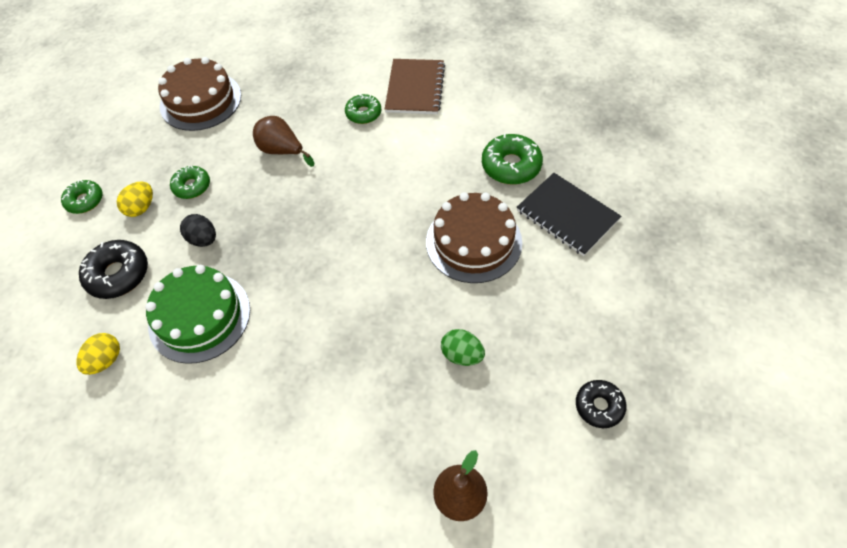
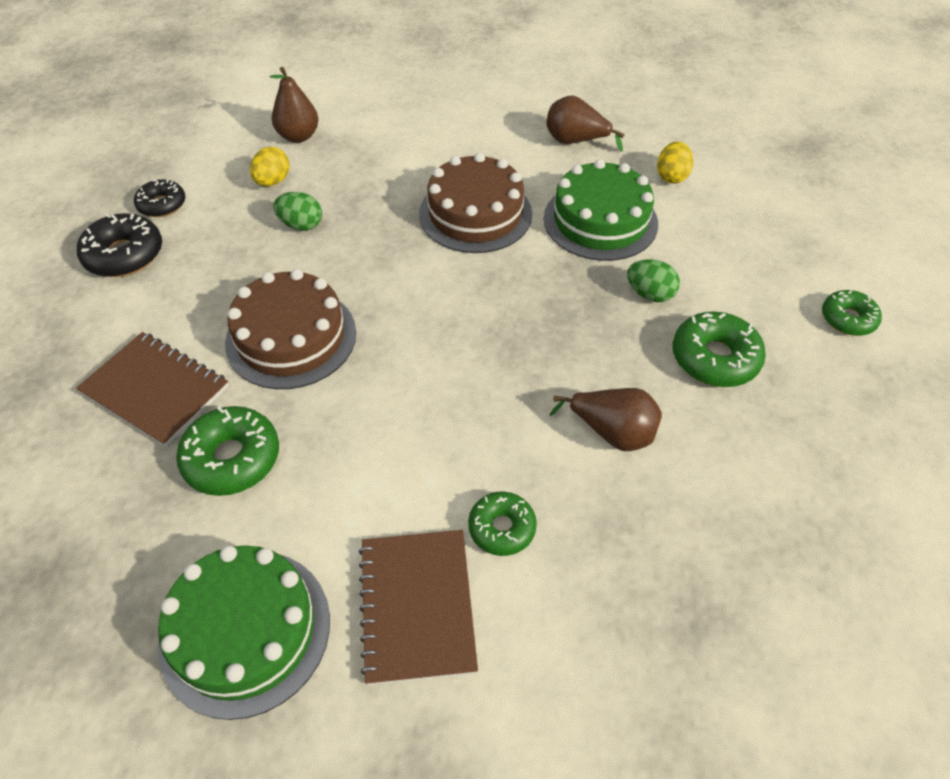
camera: 165 degrees right, 5 degrees down
black donut [79,240,148,299] -> black donut moved to [77,213,162,277]
yellow egg [117,181,153,217] -> yellow egg moved to [250,147,289,186]
brown cake [158,57,241,131] -> brown cake moved to [419,153,532,253]
green donut [170,165,210,199] -> green donut [673,311,766,387], size x1.54
black egg [180,214,216,247] -> green egg [627,259,680,302]
black notebook [517,173,621,256] -> brown notebook [76,332,229,447]
none -> green cake [158,545,330,720]
none -> brown pear [547,95,625,152]

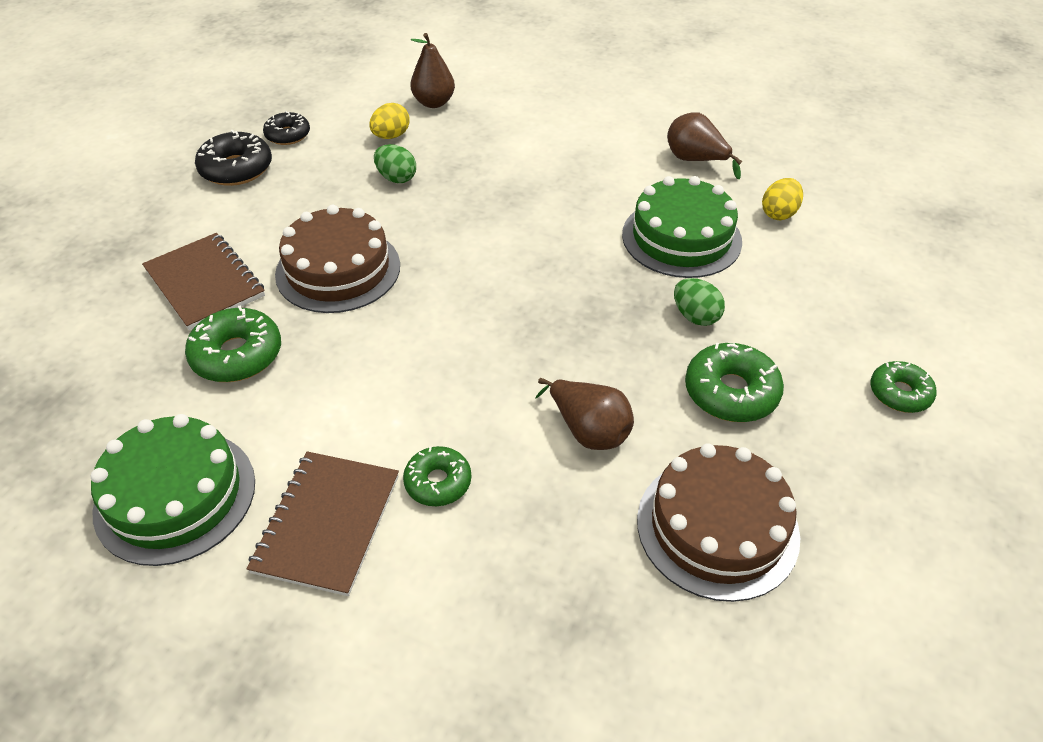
camera: 20 degrees right, 5 degrees down
brown cake [419,153,532,253] -> brown cake moved to [637,443,800,602]

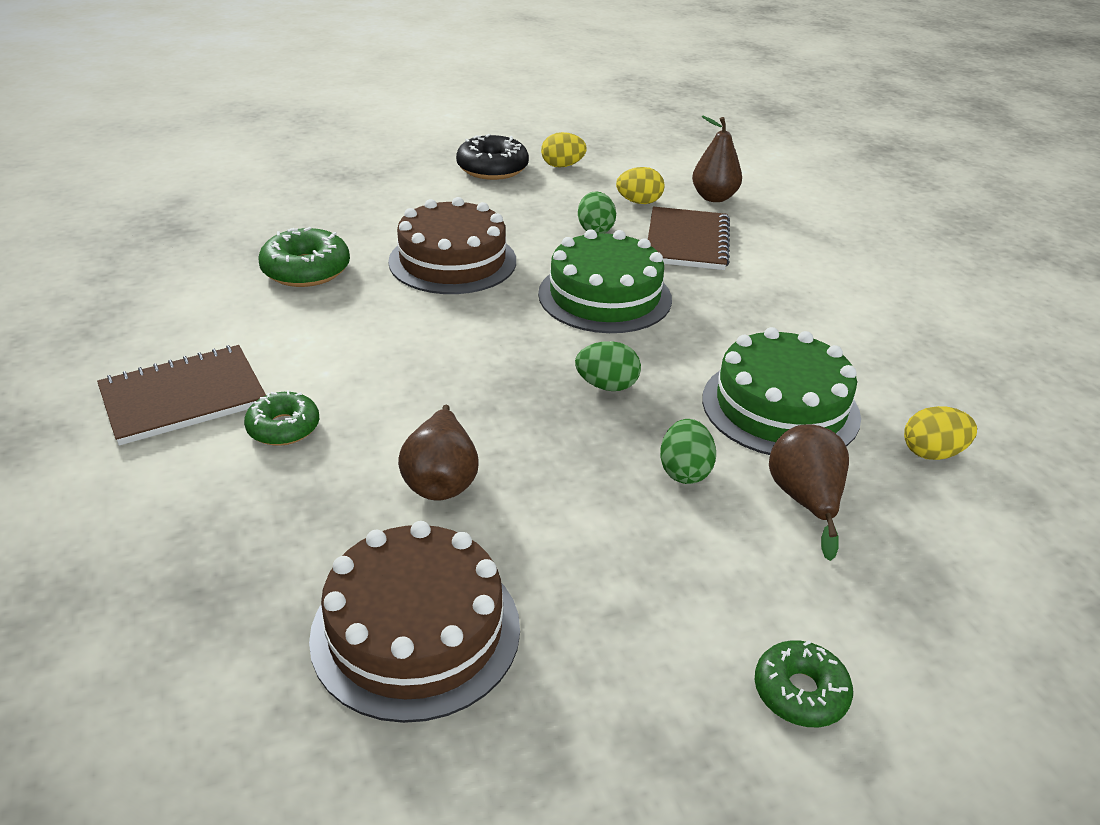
camera: 45 degrees right, 10 degrees down
green cake [91,414,255,566] -> green cake moved to [538,229,672,333]
brown notebook [142,233,265,330] -> brown notebook moved to [648,206,730,270]
black donut [263,111,310,145] -> yellow egg [541,132,587,168]
brown pear [667,112,742,179] -> brown pear moved to [769,424,849,561]
green donut [685,343,784,422] -> none
none -> green egg [575,341,641,391]

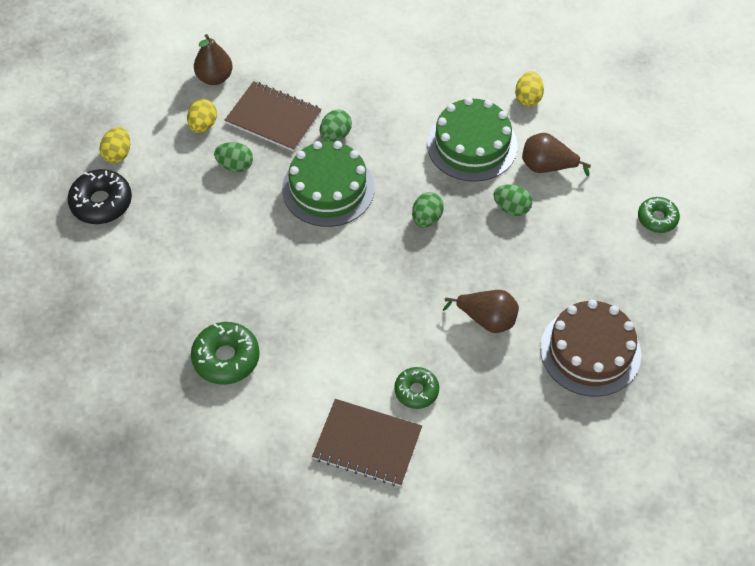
camera: 70 degrees left, 20 degrees up
brown notebook [97,345,266,446] -> brown notebook turned 60 degrees counterclockwise [312,399,422,486]
brown cake [388,197,516,294] -> none
none -> green egg [320,109,352,142]

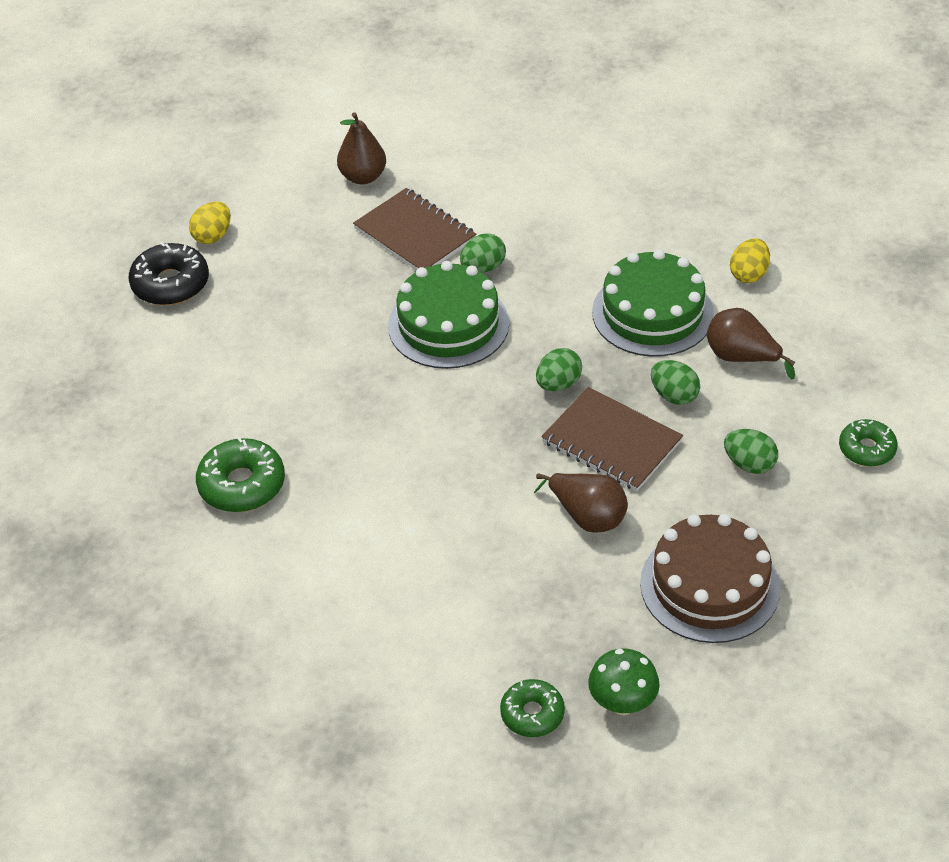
camera: 20 degrees right, 10 degrees down
yellow egg [187,99,217,133] -> none
green egg [214,142,253,172] -> green egg moved to [724,429,778,474]
brown notebook [312,399,422,486] -> brown notebook moved to [541,387,683,491]
green donut [394,367,439,409] -> green donut moved to [500,679,565,737]
none -> green mushroom [588,649,660,715]

